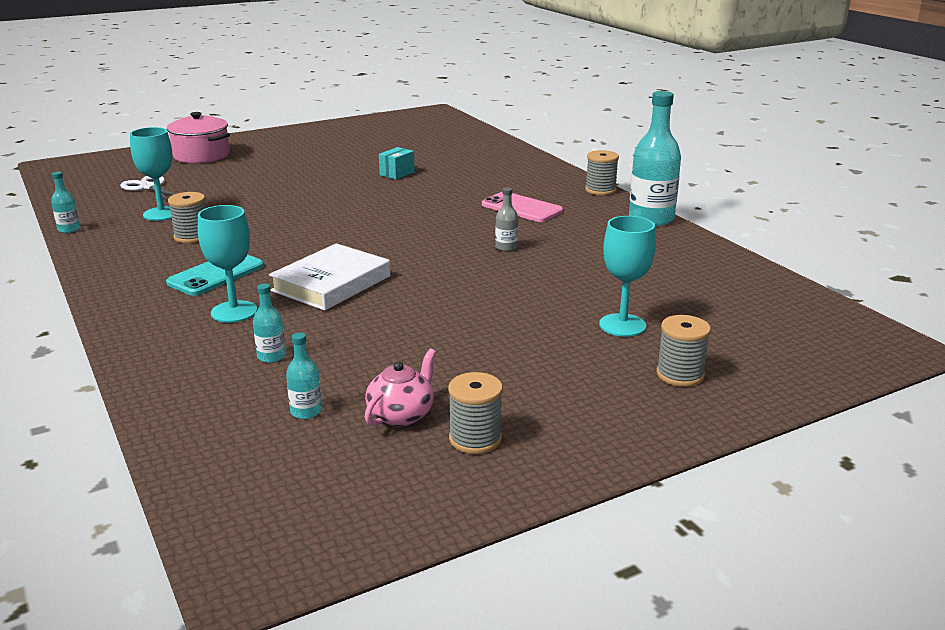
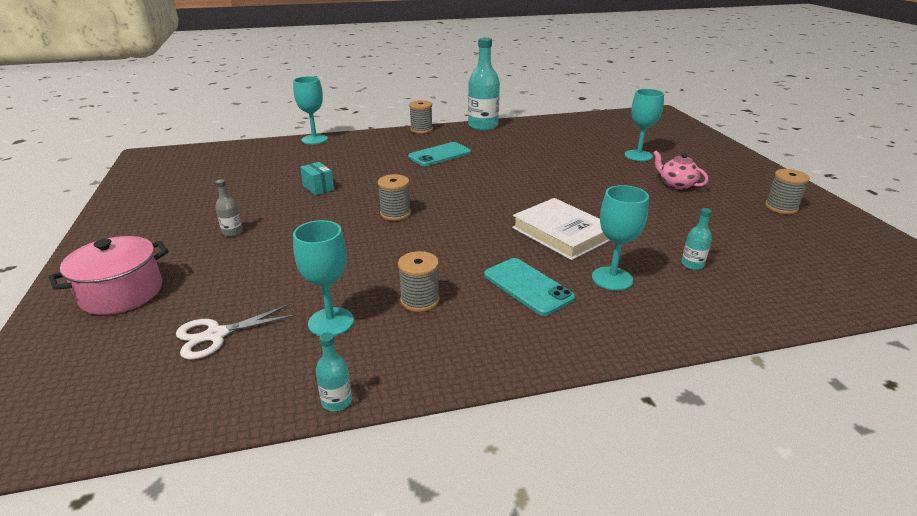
camera: 75 degrees left, 5 degrees up
turquoise bottle [286,332,322,419] -> none
pink teapot [365,349,436,426] -> pink teapot moved to [653,150,708,190]
pink phone [482,192,563,222] -> turquoise phone [408,142,471,166]
grey bottle [495,187,518,252] -> grey bottle moved to [215,179,243,236]
grey spool [656,315,711,387] -> grey spool moved to [378,174,411,221]
none -> turquoise goblet [293,76,328,144]

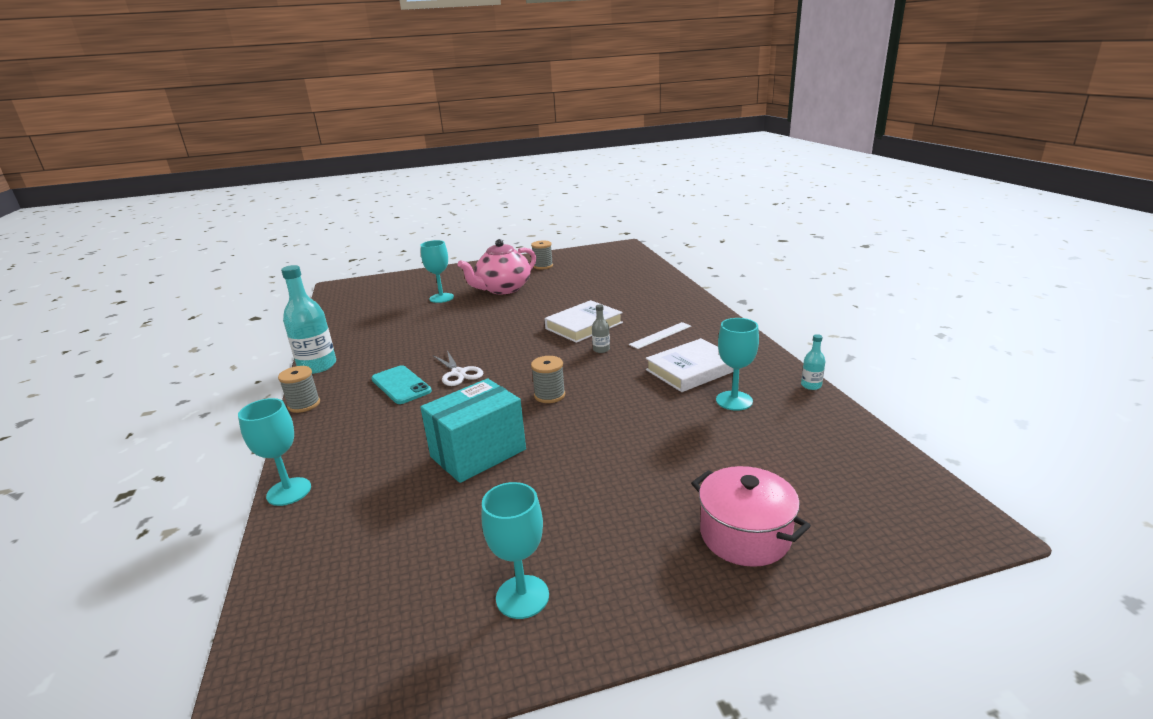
camera: 90 degrees left, 5 degrees down
white scissors [176,304,296,360] -> white scissors moved to [433,350,483,386]
grey bottle [215,179,243,236] -> grey bottle moved to [592,305,610,353]
turquoise box [300,162,334,195] -> turquoise box [420,378,526,483], size x2.20
grey spool [398,251,440,312] -> white book [646,338,734,392]
turquoise phone [484,258,575,316] -> white ruler [629,322,691,349]
turquoise goblet [592,185,649,291] -> turquoise goblet moved to [482,482,549,619]
pink teapot [653,150,708,190] -> pink teapot [458,239,536,294], size x1.92
turquoise bottle [681,208,712,270] -> none

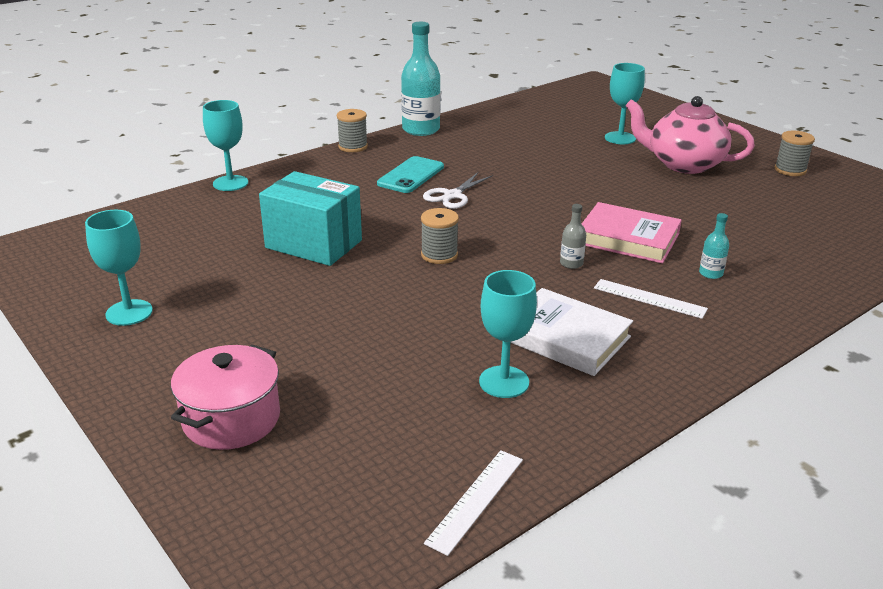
camera: 65 degrees right, 5 degrees up
white book [544,300,623,343] -> pink book [582,202,682,264]
turquoise bottle [801,334,826,390] -> turquoise bottle moved to [699,213,729,279]
none -> white ruler [424,450,523,556]

